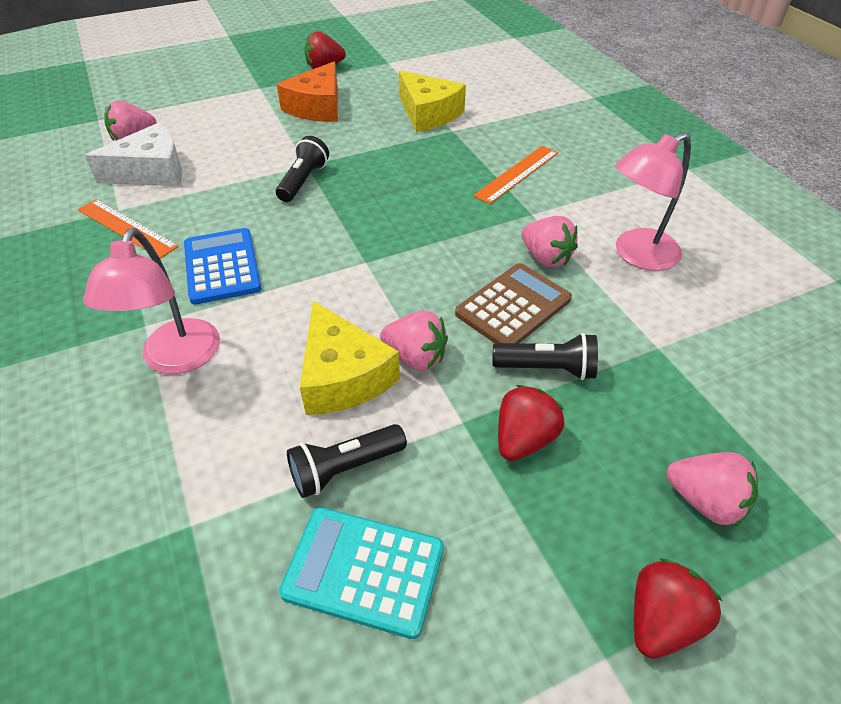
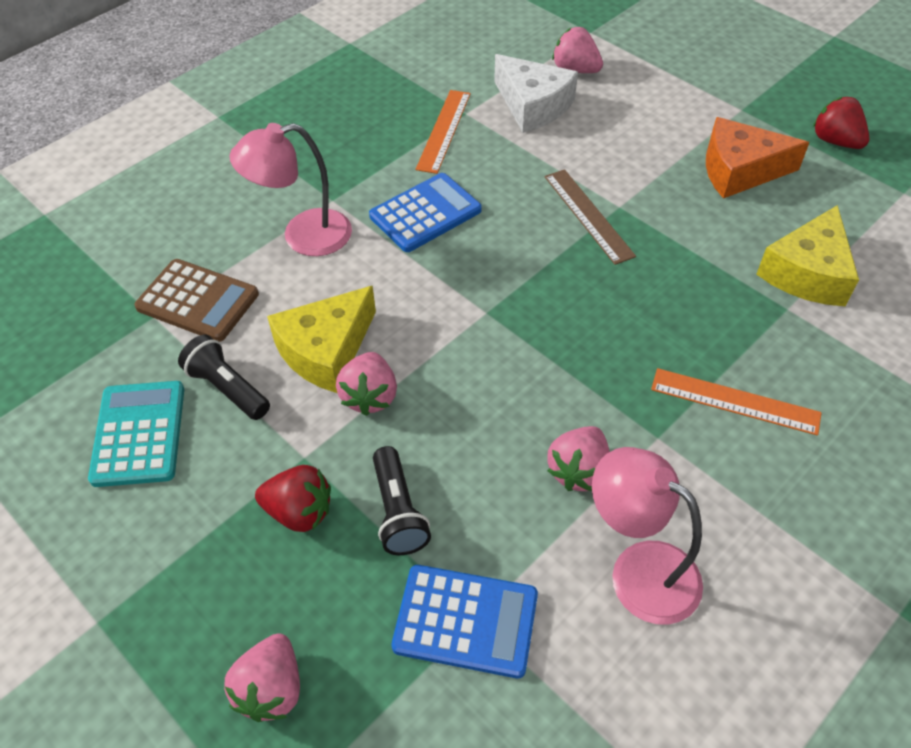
camera: 70 degrees right, 5 degrees up
black flashlight [276,136,329,202] -> brown ruler [545,169,636,265]
brown calculator [455,263,572,344] -> brown calculator moved to [134,259,259,342]
red strawberry [634,559,723,659] -> none
none -> blue calculator [392,565,538,678]

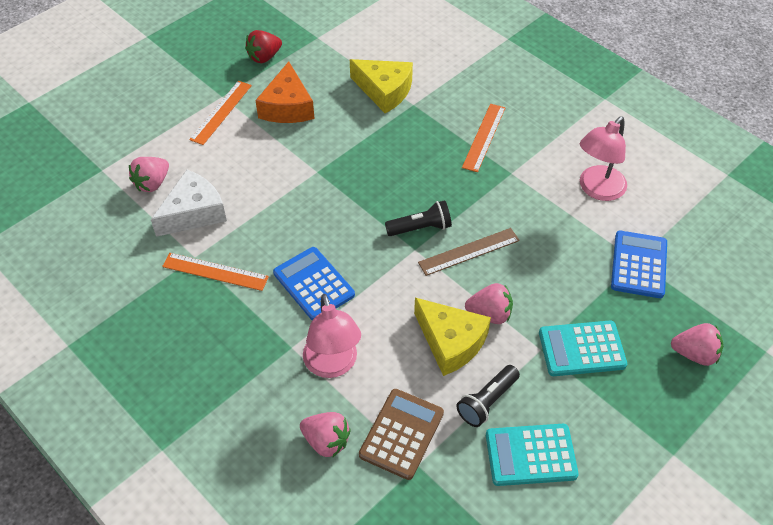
camera: 90 degrees left, 0 degrees up
red strawberry [255,465,331,532] -> turquoise calculator [539,321,627,376]
black flashlight [373,446,431,555] -> black flashlight moved to [385,200,452,236]
brown ruler [545,169,636,265] -> brown ruler moved to [418,228,520,276]
pink strawberry [547,426,610,491] -> pink strawberry moved to [300,412,351,458]
none -> orange ruler [189,81,252,145]

